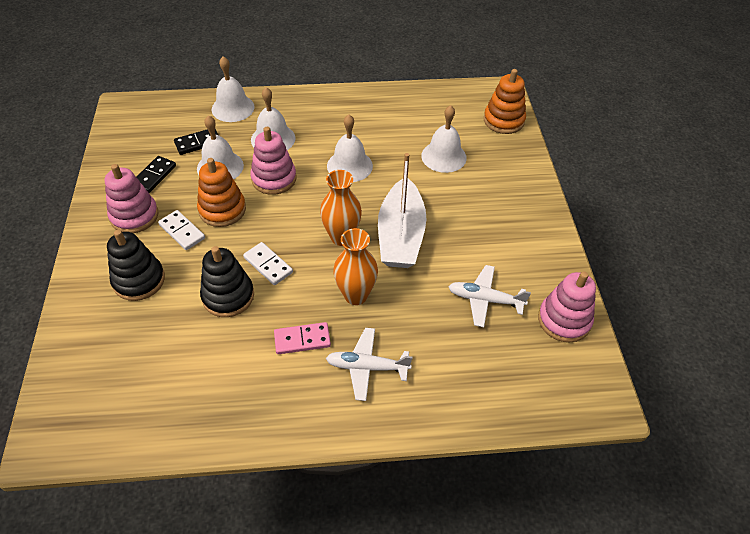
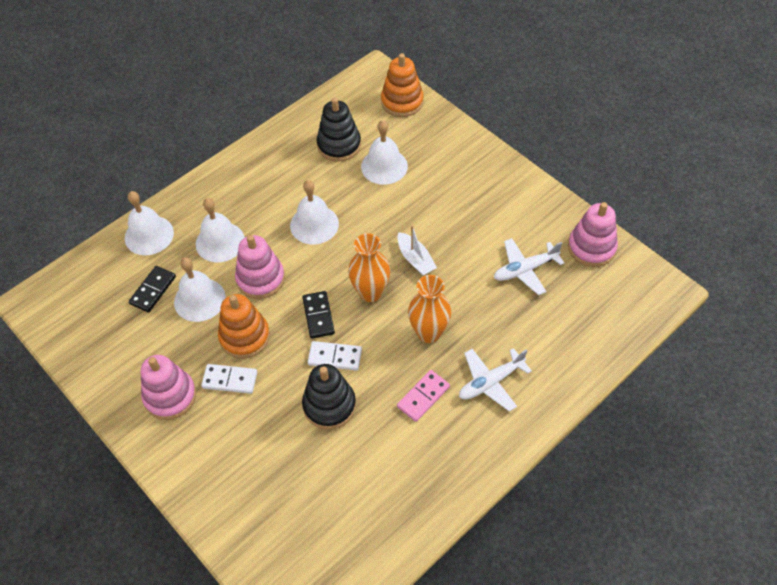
camera: 35 degrees left, 5 degrees up
black stacking toy [107,230,165,301] -> black stacking toy moved to [317,98,361,162]
black domino [136,156,176,193] -> black domino moved to [302,291,335,339]
white boat [378,153,426,268] -> white boat [397,225,437,276], size x0.50

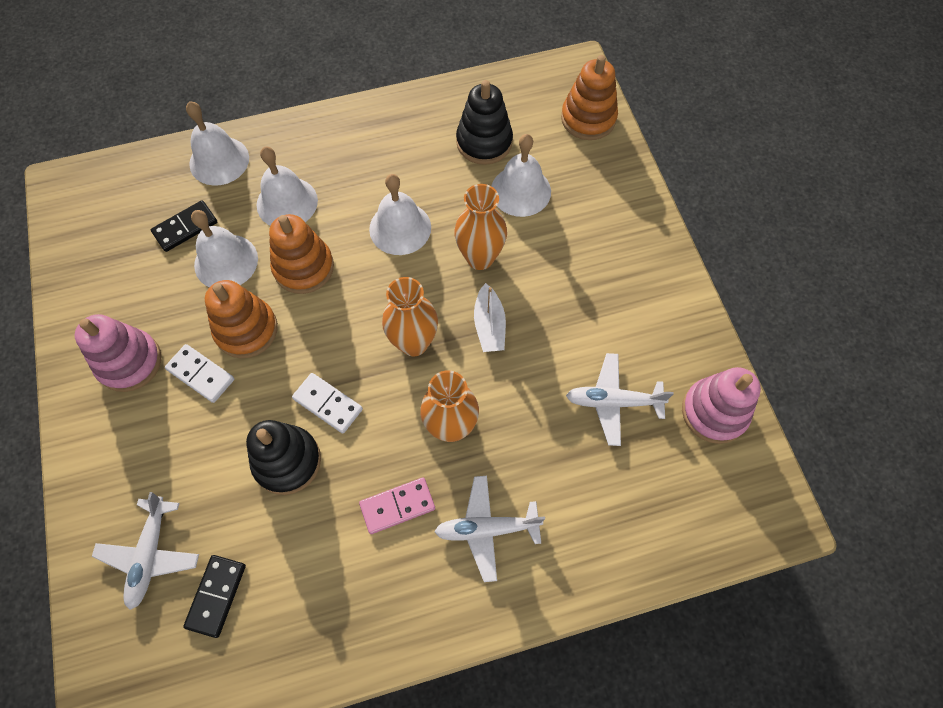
camera: 25 degrees right, 10 degrees up
pink stacking toy [235,235,285,299] -> orange stacking toy [269,214,334,294]
black domino [302,291,335,339] -> black domino moved to [183,555,246,638]
none -> white plane [92,492,199,610]
none -> orange vase [454,184,507,270]

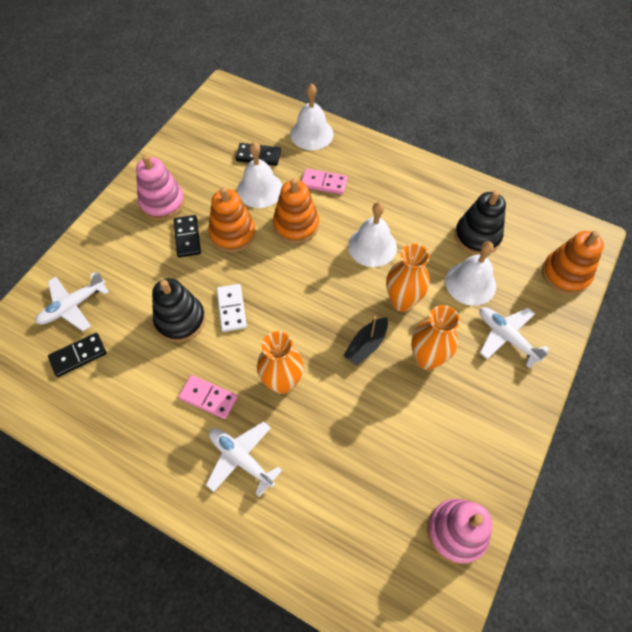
camera: 45 degrees right, 5 degrees down
white domino [165,344,234,403] -> black domino [174,215,201,257]
white bell [257,146,318,226] -> pink domino [302,168,348,195]
orange vase [382,277,438,356] -> orange vase moved to [411,305,460,370]
white boat [474,283,506,352] -> black boat [343,316,388,366]
white plane [566,353,674,446] -> white plane moved to [480,307,549,368]

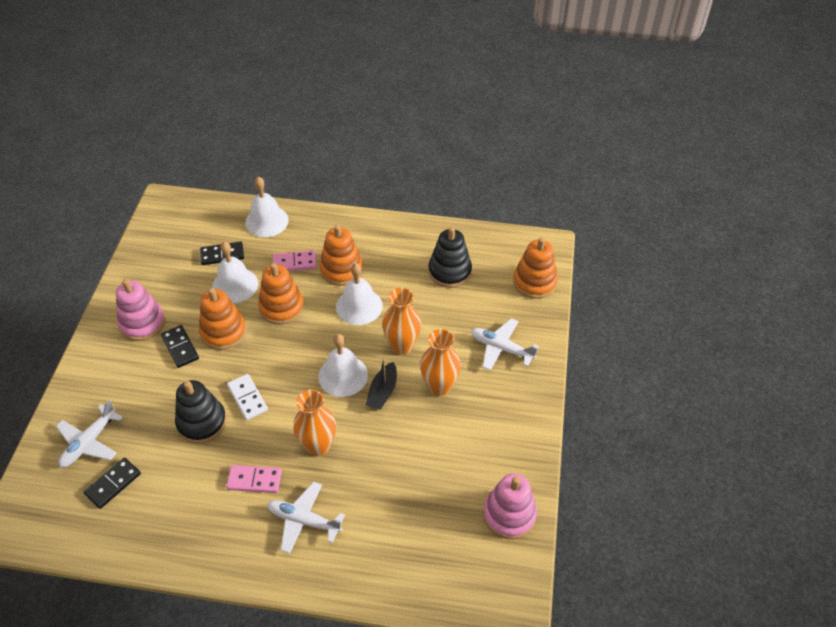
camera: 20 degrees left, 10 degrees down
white bell [445,241,496,306] -> white bell moved to [318,334,368,397]
none -> orange stacking toy [320,225,363,286]

